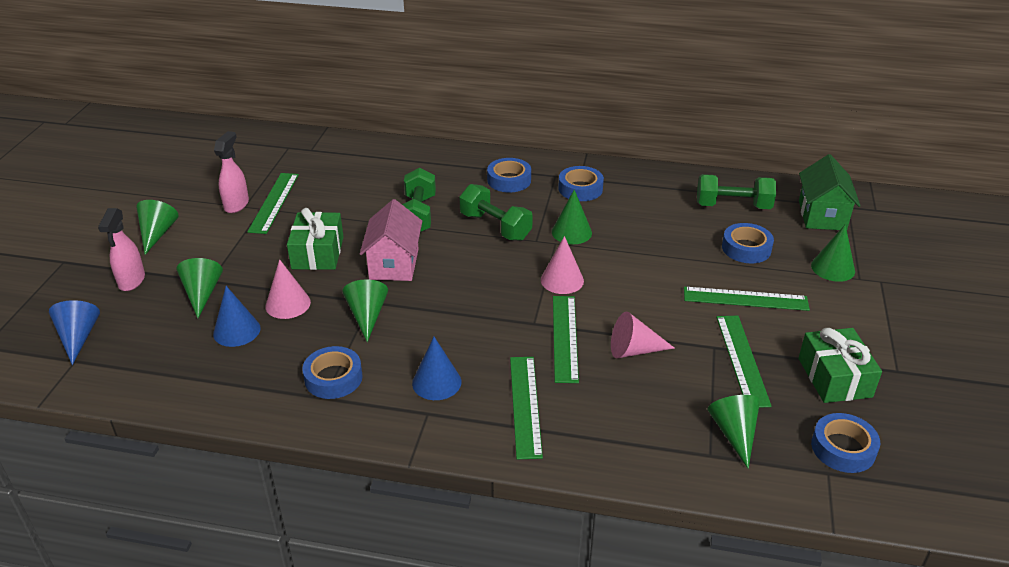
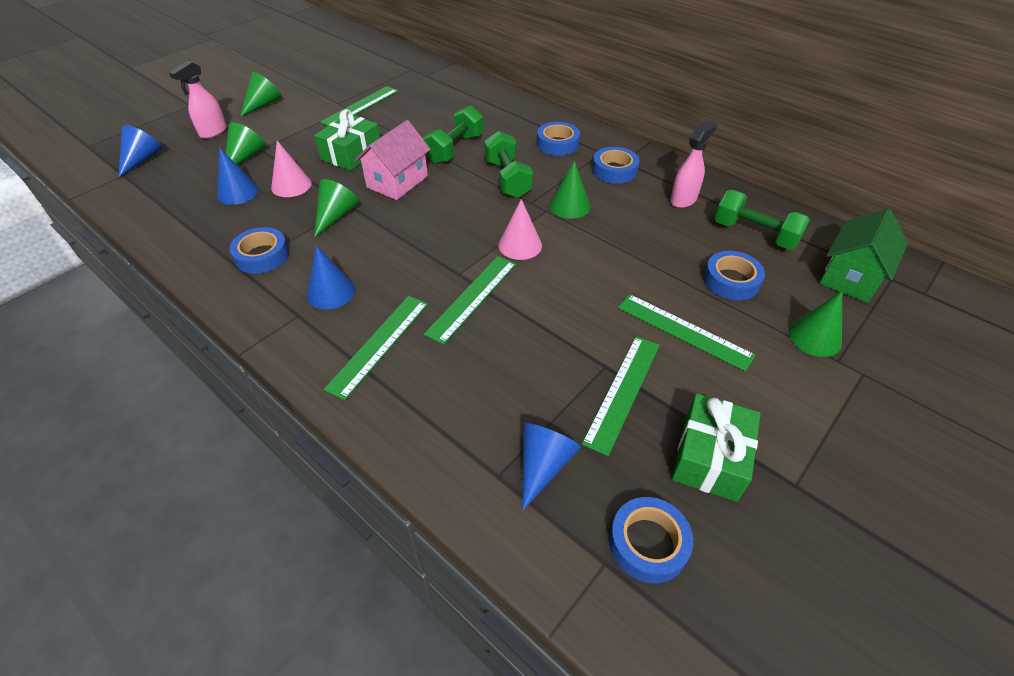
camera: 30 degrees right, 10 degrees up
pink spray bottle [214,131,249,213] -> pink spray bottle moved to [670,120,717,208]
pink cone [611,312,674,358] -> none
green cone [708,395,760,469] -> blue cone [522,423,581,511]

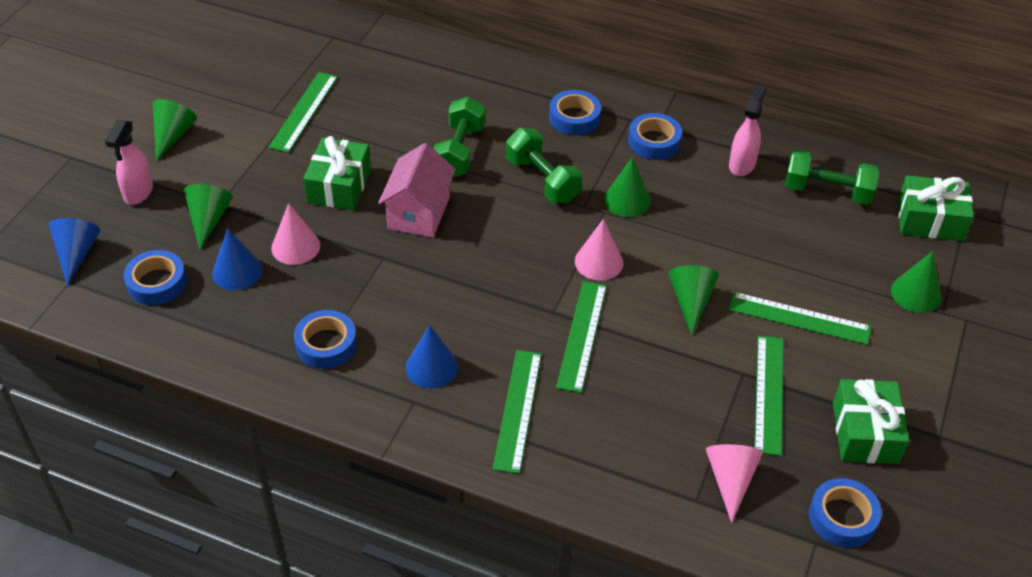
camera: 20 degrees left, 0 degrees up
green cone [314,179,359,237] -> green cone moved to [668,265,719,335]
blue cone [522,423,581,511] -> pink cone [706,444,763,523]
blue tape [704,251,765,300] -> blue tape moved to [124,250,187,305]
green house [819,209,908,303] -> green gift [898,175,974,241]

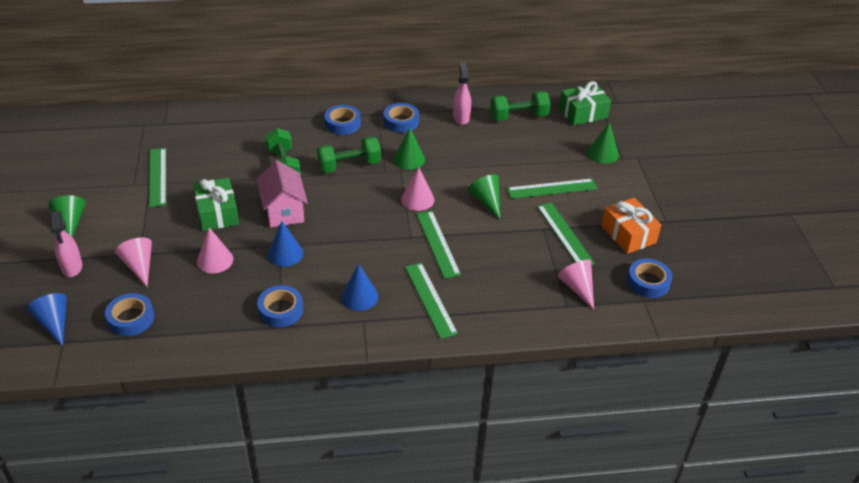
camera: 30 degrees left, 5 degrees down
green cone [184,184,233,250] -> pink cone [115,237,152,287]
blue cone [212,228,262,290] -> blue cone moved to [267,221,303,267]
green dumbbell [506,128,582,203] -> green dumbbell turned 45 degrees counterclockwise [317,136,381,173]
green gift [833,379,909,464] -> orange gift [601,198,661,254]

